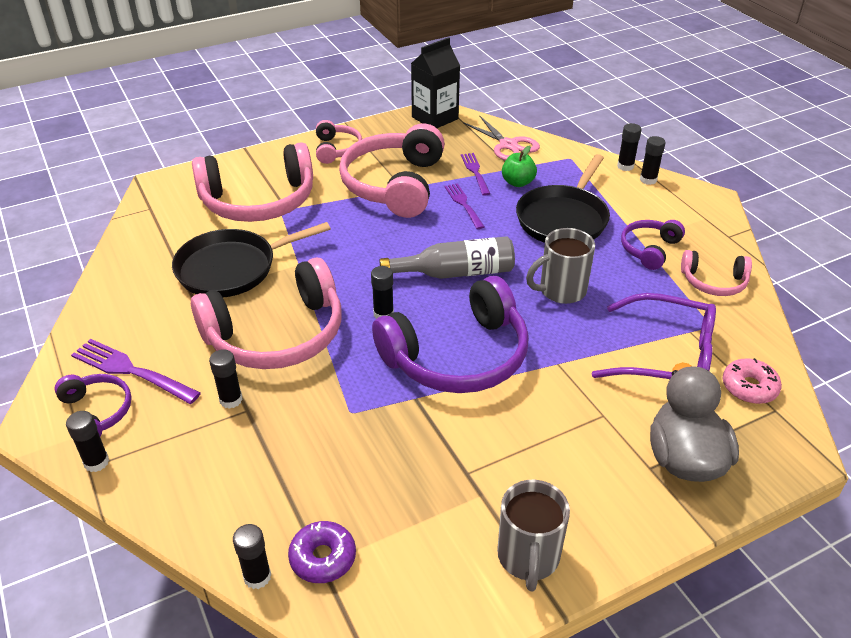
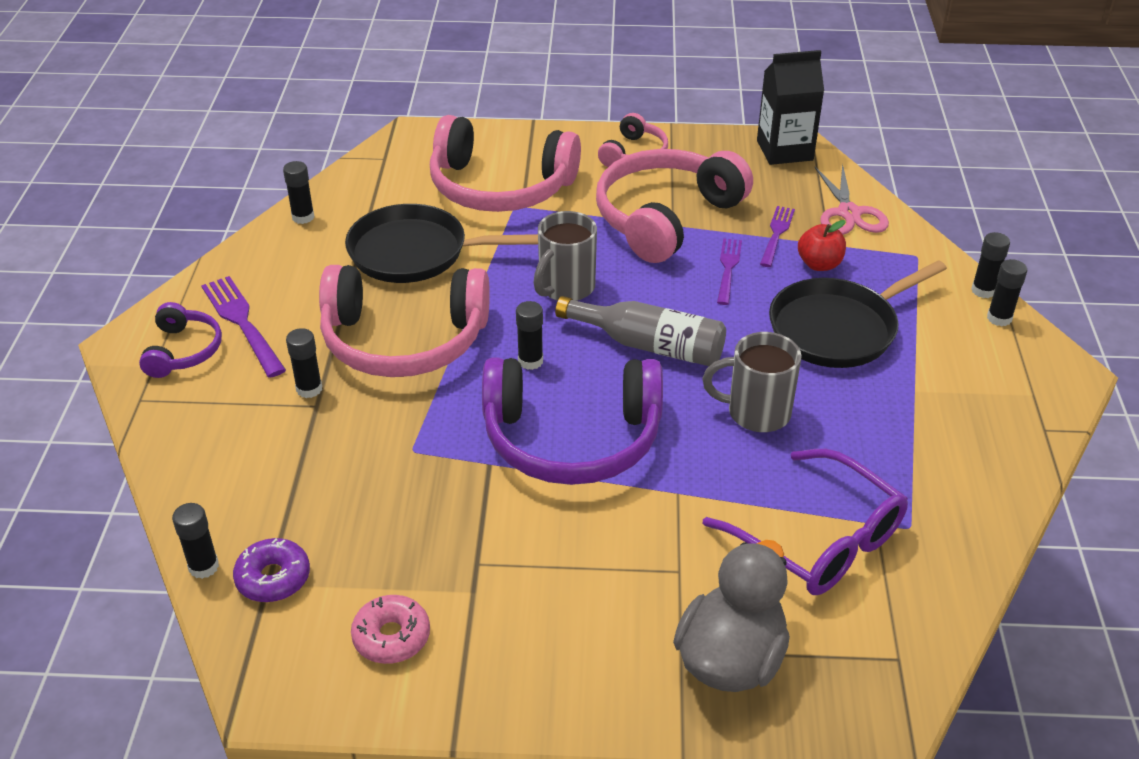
camera: 30 degrees right, 0 degrees up
black glue stick [66,411,109,472] -> black glue stick moved to [283,161,314,224]
grey mug [497,480,570,591] -> grey mug moved to [533,211,597,301]
green apple [502,146,537,187] -> red apple [798,220,846,271]
purple headphones [621,220,685,270] -> none
pink headphones [681,250,752,296] -> none
pink donut [723,358,782,404] -> pink donut moved to [351,595,430,664]

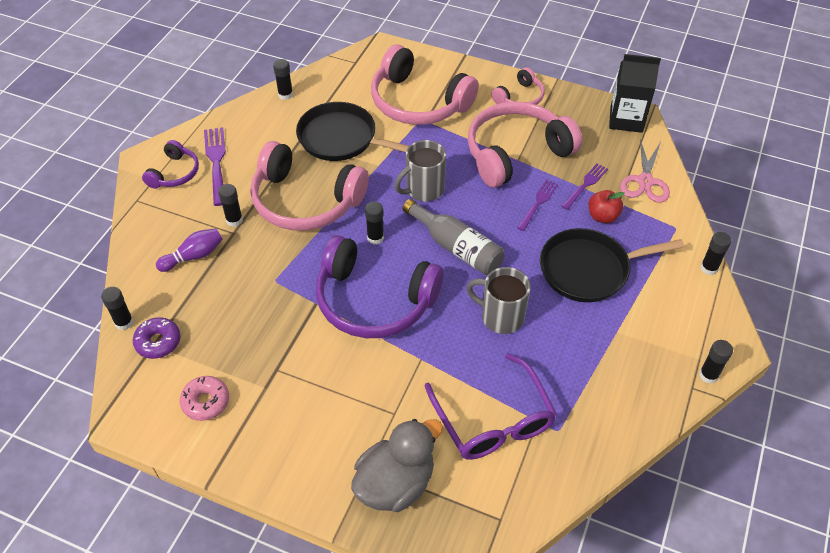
camera: 20 degrees right, 10 degrees up
black glue stick [987,259,1027,327] -> black glue stick moved to [699,340,733,384]
none -> purple bowling pin [156,228,223,272]

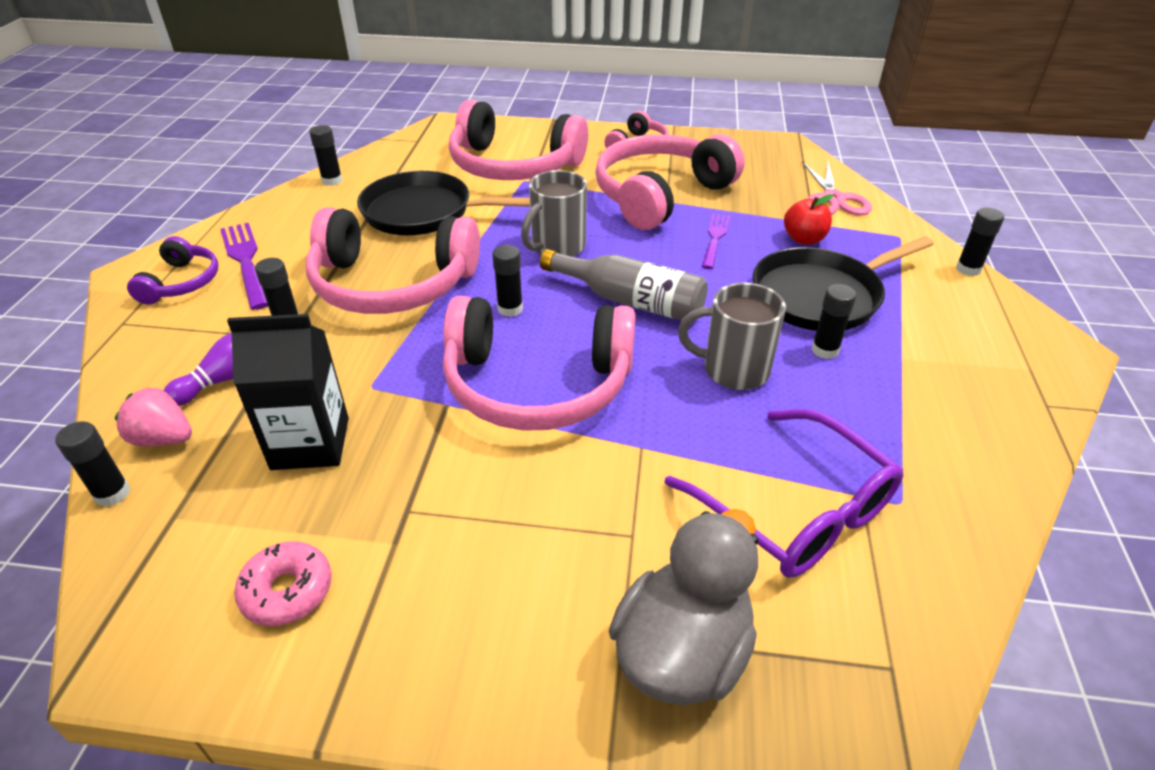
camera: 15 degrees left, 10 degrees down
purple donut [133,317,181,359] -> none
purple headphones [316,235,444,338] -> pink headphones [443,296,635,431]
purple fork [561,163,608,210] -> none
black carton [609,54,661,133] -> black carton moved to [227,314,349,470]
black glue stick [699,340,733,384] -> black glue stick moved to [811,284,856,359]
none -> pink strawberry [115,387,192,446]

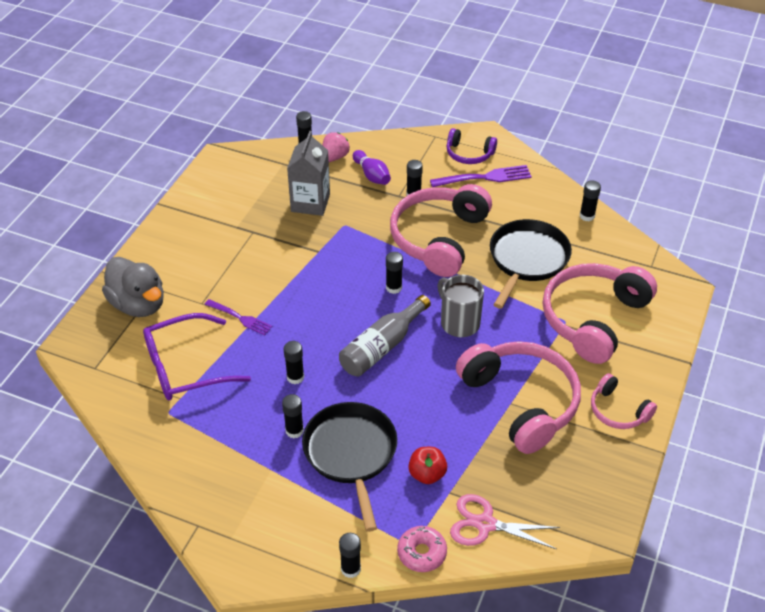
camera: 105 degrees right, 5 degrees up
black carton [227,314,349,470] -> grey carton [287,131,330,216]
pink donut [234,541,332,626] -> pink donut moved to [397,526,447,572]
pink headphones [443,296,635,431] -> none
grey mug [678,282,786,390] -> black glue stick [284,341,304,384]
purple fork [702,214,730,269] -> purple fork moved to [204,299,273,336]

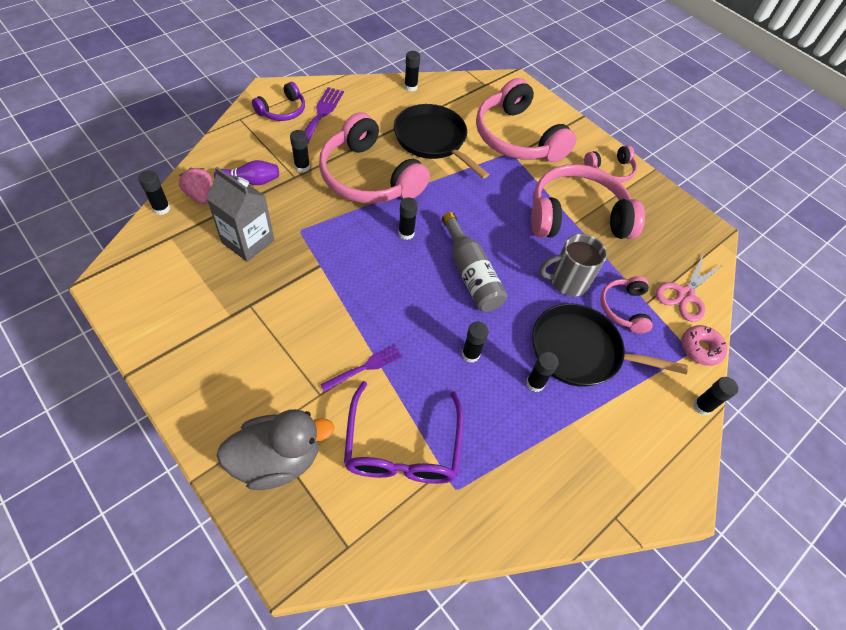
camera: 70 degrees left, 10 degrees up
red apple [408,447,447,484] -> pink headphones [600,276,653,334]
grey mug [437,275,484,337] -> grey mug moved to [539,234,607,296]

